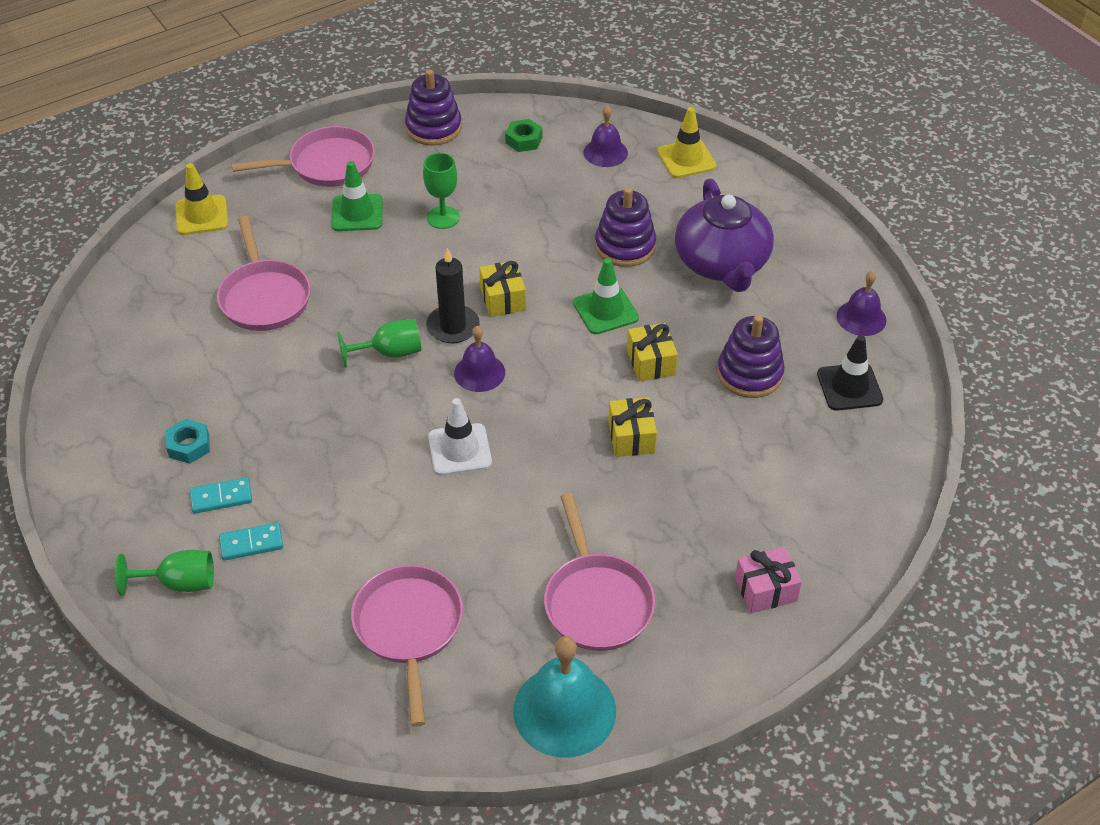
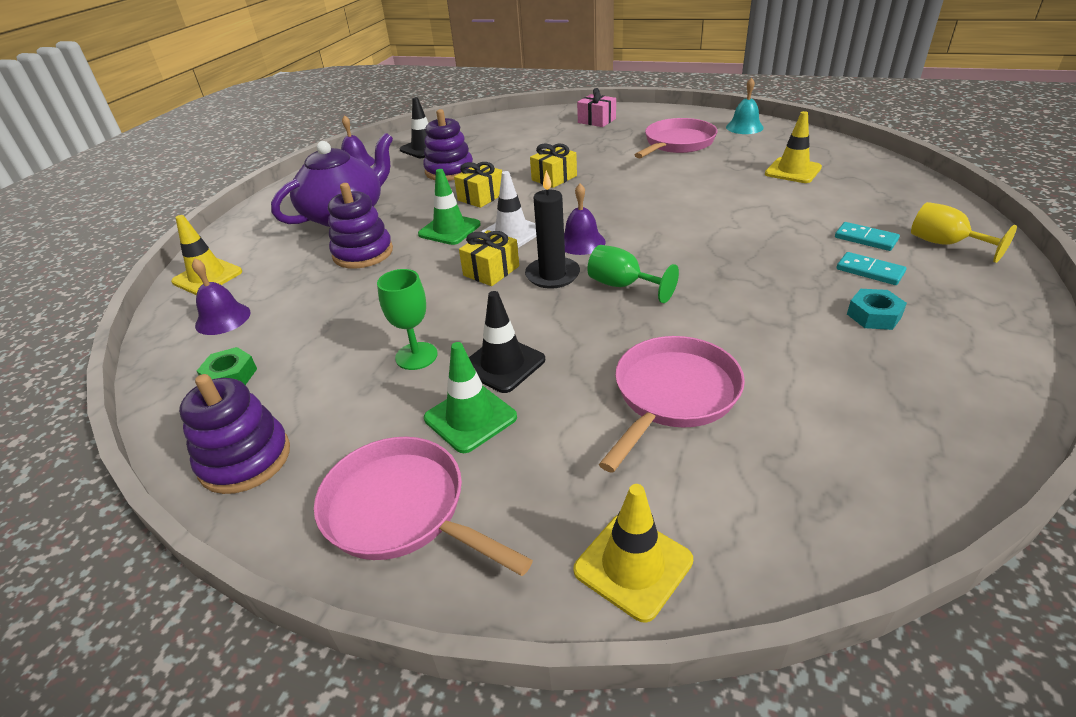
camera: 125 degrees left, 10 degrees down
green goblet [115,550,214,595] -> yellow goblet [911,202,1017,263]
pink pan [351,565,463,727] -> yellow traffic cone [765,111,822,183]
white traffic cone [428,398,492,476] -> white traffic cone moved to [481,171,536,248]
turquoise bell [513,636,616,758] -> turquoise bell [726,78,764,134], size x0.60
none -> black traffic cone [469,291,545,393]

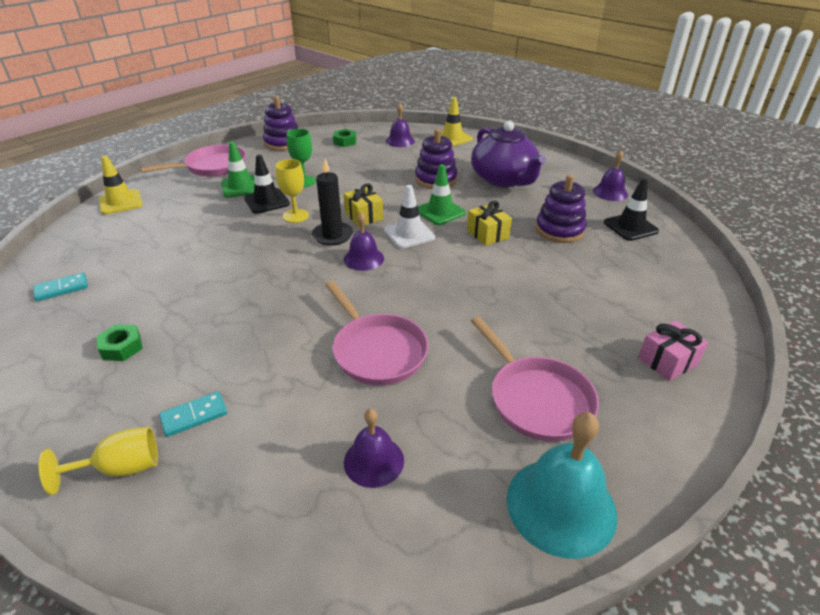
camera: 110 degrees right, 0 degrees up
yellow gift [530,144,577,188] -> none
green goblet [587,245,679,303] -> none
pink pan [599,336,745,473] -> pink pan moved to [325,281,429,385]
turquoise bell [726,78,764,134] -> turquoise bell [507,412,617,559], size x1.67
yellow traffic cone [765,111,822,183] -> purple bell [344,409,404,488]
turquoise domino [837,252,906,285] -> turquoise domino moved to [33,273,88,301]
turquoise nut [847,289,907,330] -> green nut [97,324,143,361]
none -> yellow goblet [276,159,309,223]

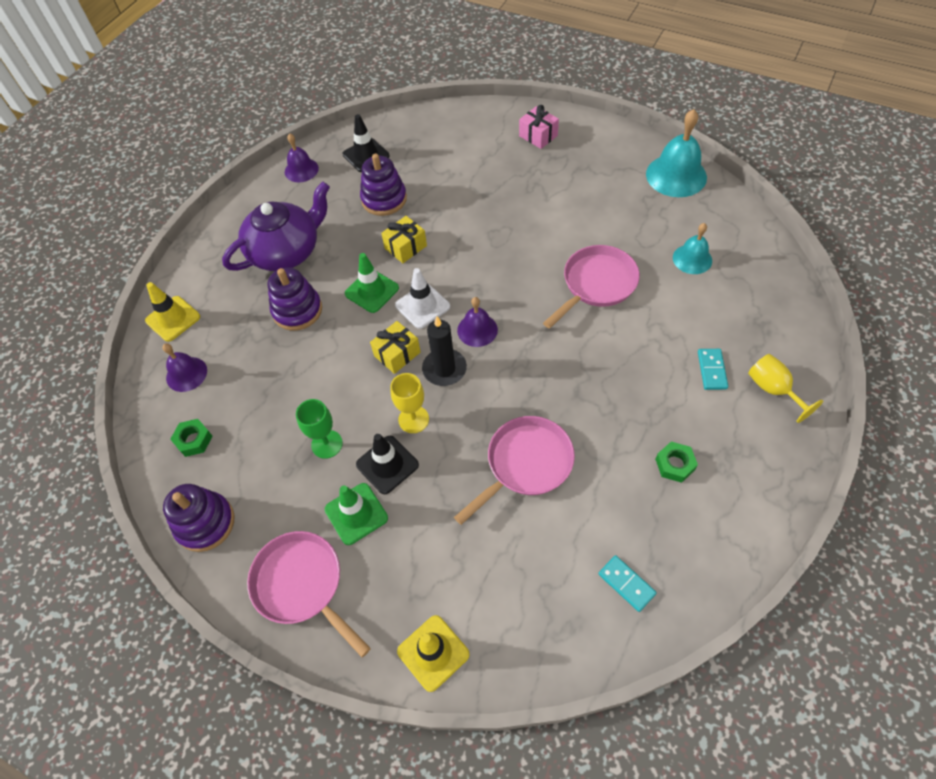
camera: 100 degrees left, 20 degrees up
turquoise domino [159,392,227,437] -> turquoise domino turned 45 degrees clockwise [698,349,728,390]
purple bell [344,409,404,488] -> turquoise bell [673,223,712,274]
pink pan [471,316,599,442] -> pink pan moved to [454,416,575,525]

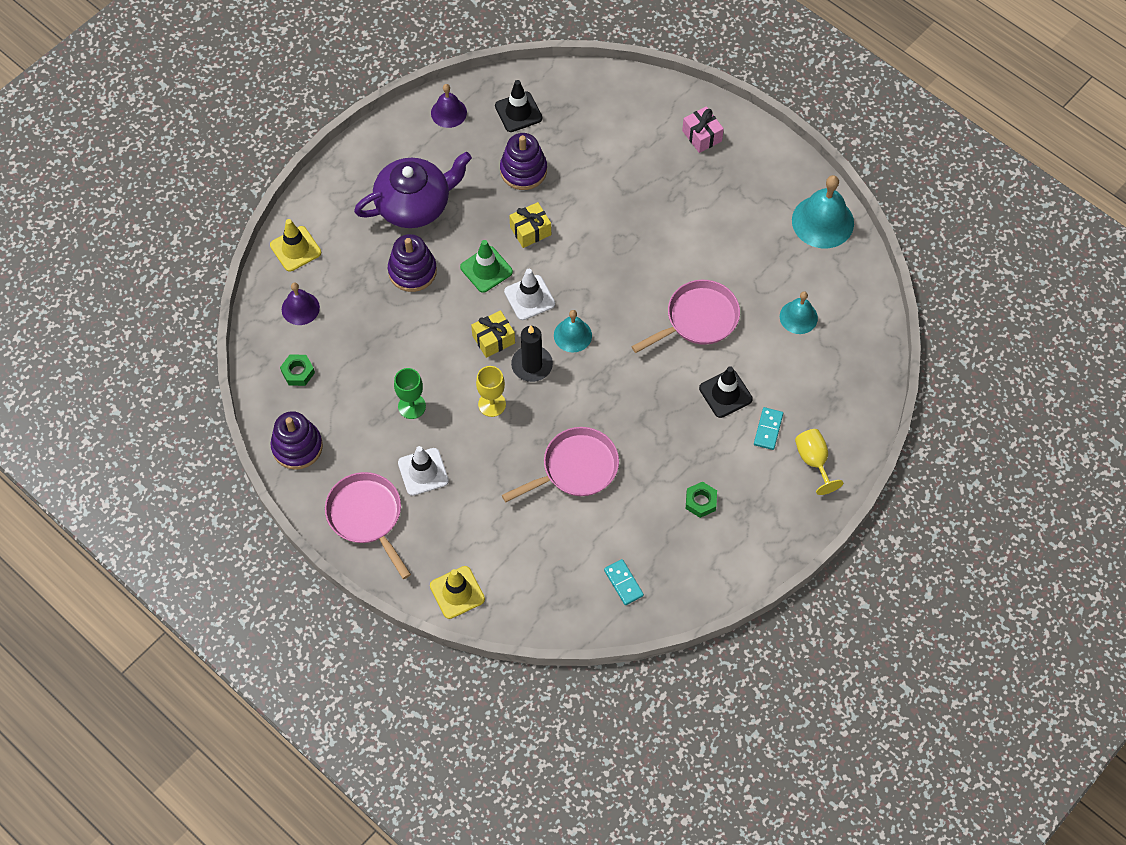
camera: 10 degrees right, 5 degrees up
green traffic cone [325,483,388,545] -> white traffic cone [398,446,449,496]
black traffic cone [356,434,419,494] -> black traffic cone moved to [699,366,753,418]
purple bell [457,297,498,347] -> turquoise bell [554,310,592,353]

